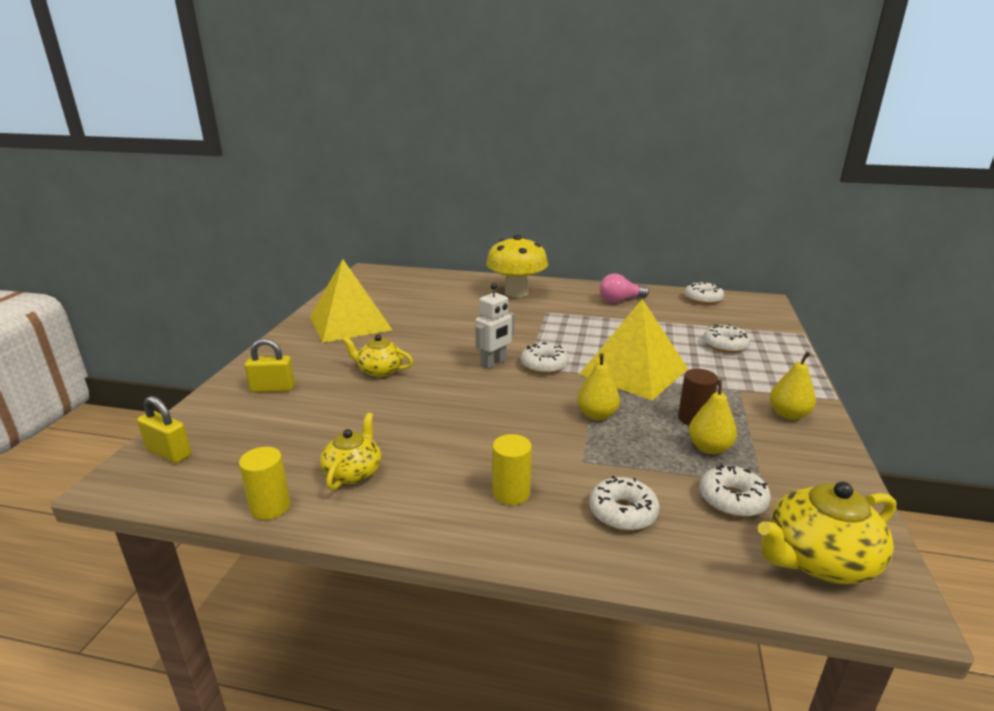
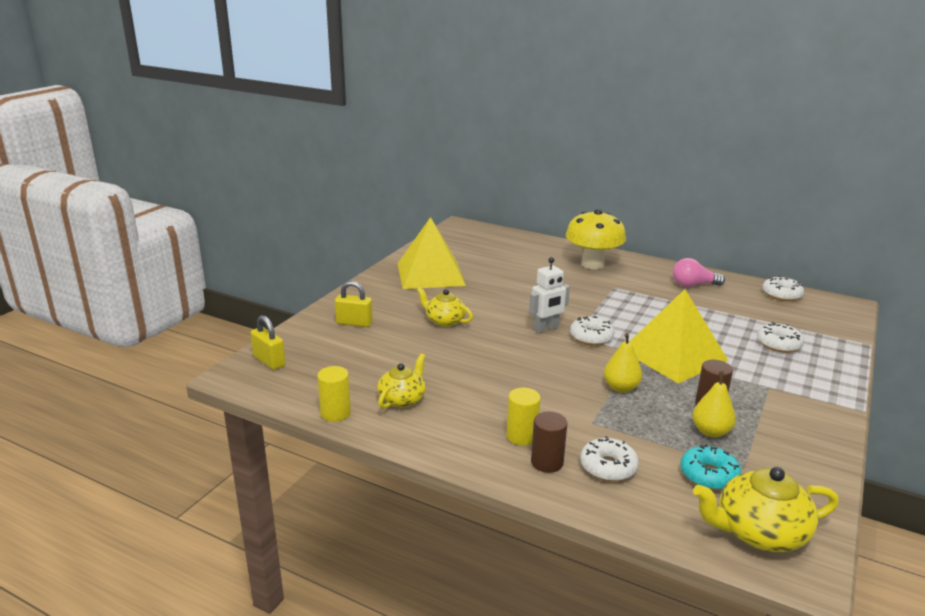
camera: 15 degrees right, 0 degrees up
white donut [699,464,771,517] -> turquoise donut [681,444,741,490]
yellow pear [770,352,816,420] -> none
none -> brown cylinder [531,412,567,473]

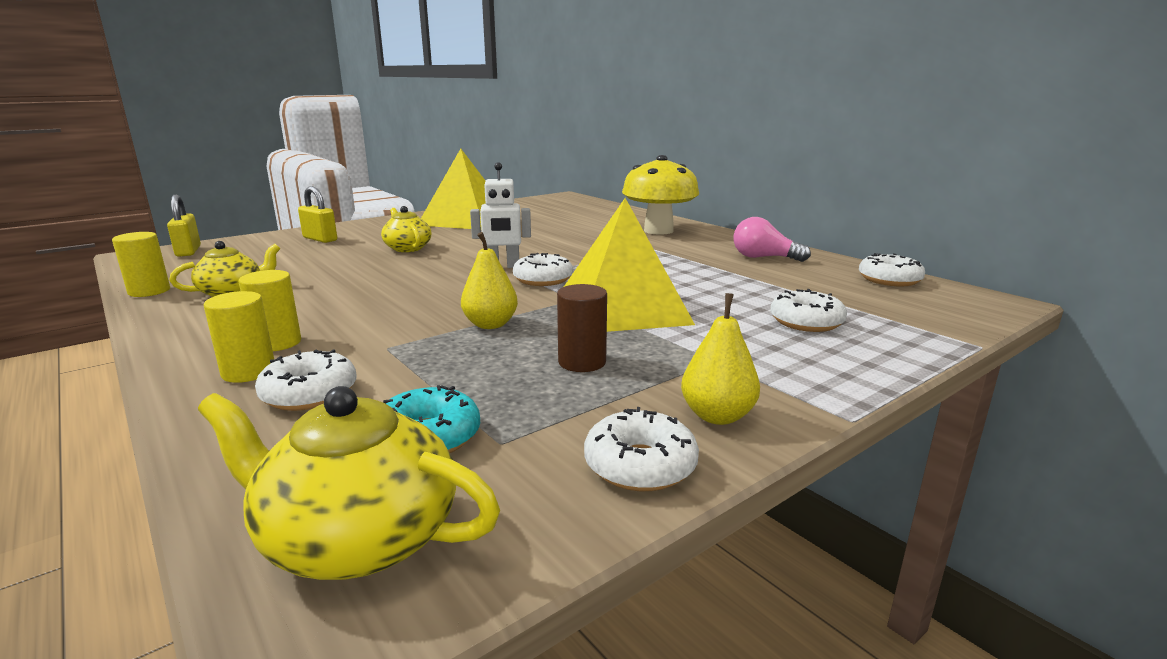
camera: 25 degrees right, 5 degrees down
brown cylinder [531,412,567,473] -> yellow cylinder [204,291,274,383]
yellow pear [692,372,736,438] -> yellow pear moved to [681,293,760,425]
none -> white donut [584,407,699,491]

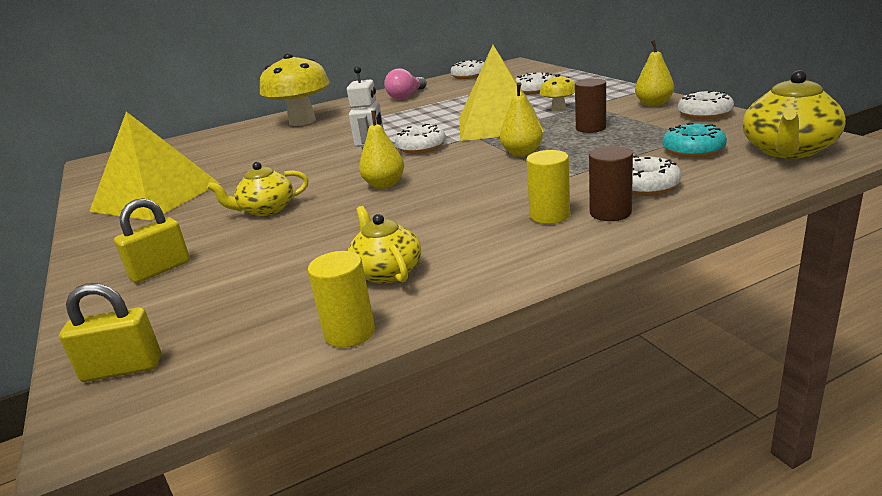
camera: 75 degrees left, 5 degrees up
yellow cylinder [204,291,274,383] -> brown cylinder [589,146,633,221]
none -> yellow pear [359,111,404,189]
none -> yellow mushroom [540,74,575,112]

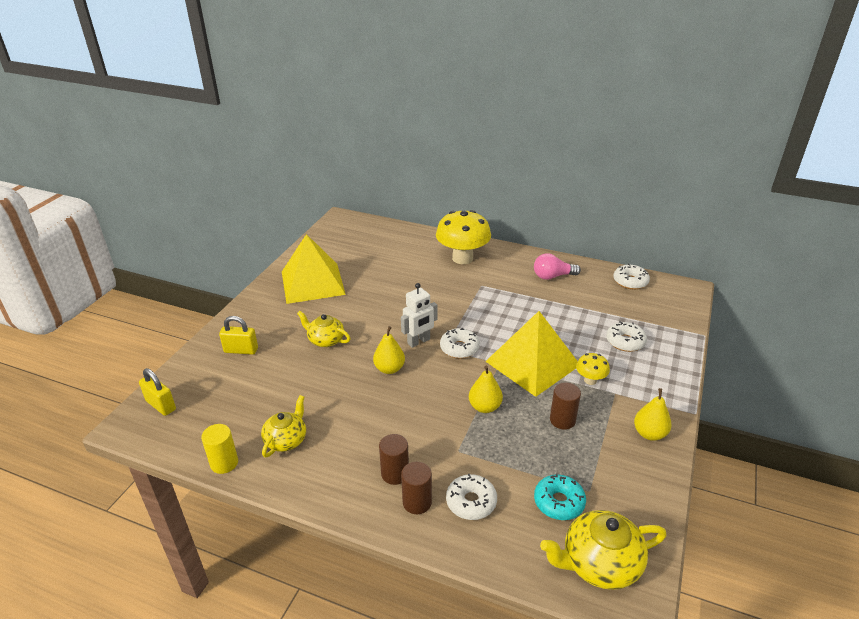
camera: 45 degrees right, 10 degrees up
yellow cylinder [526,150,570,224] -> brown cylinder [379,434,409,485]
white donut [678,90,734,119] -> none

